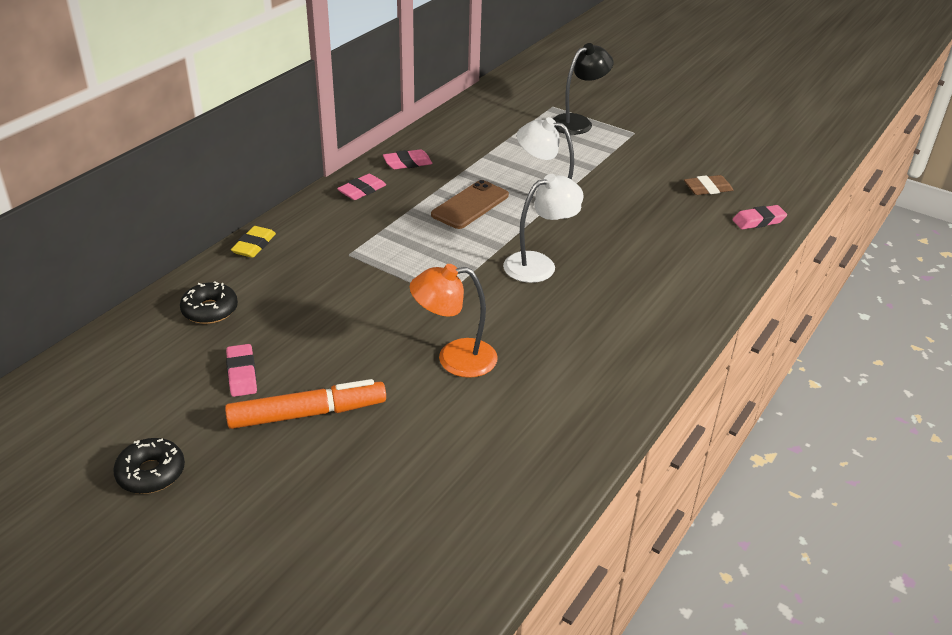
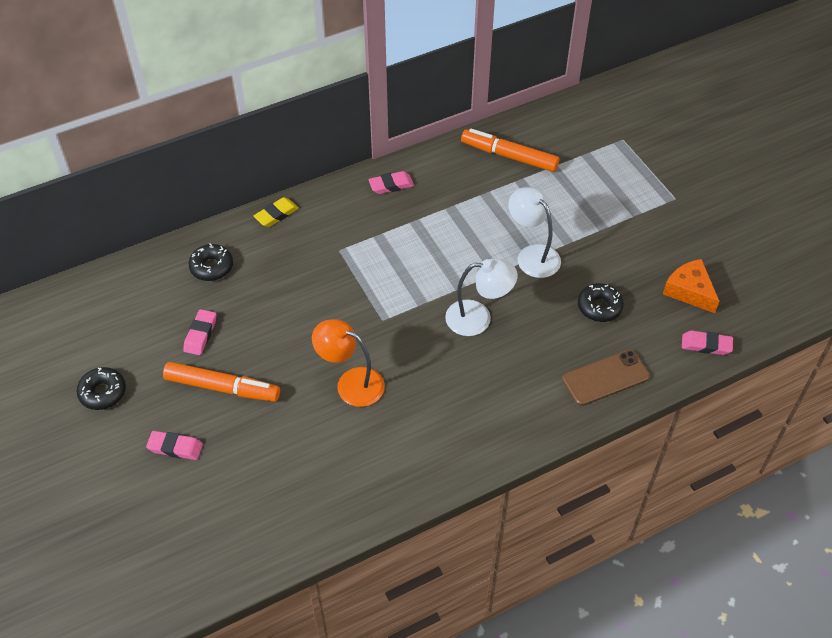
camera: 30 degrees right, 15 degrees up
pink eraser [383,149,432,169] -> pink eraser moved to [146,431,203,460]
brown phone [431,180,509,229] -> brown phone moved to [562,350,650,406]
black lamp [553,43,613,135] -> none
brown eraser [684,175,733,195] -> orange cheese [663,259,719,313]
none -> orange marker [461,129,559,172]
none -> black donut [578,283,624,322]

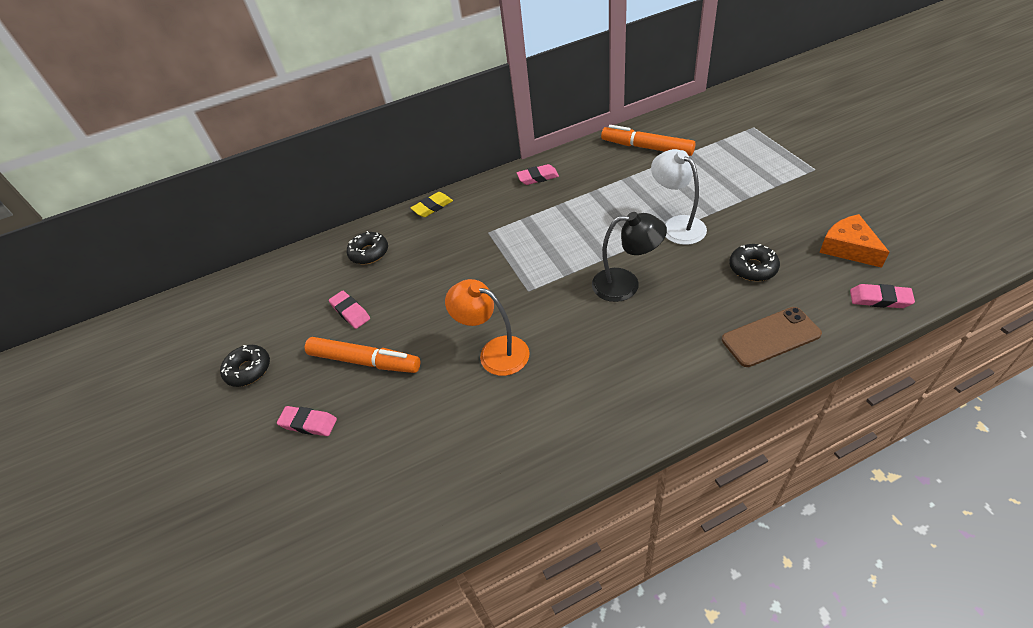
camera: 10 degrees right, 5 degrees down
pink eraser [183,309,216,355] -> pink eraser turned 60 degrees counterclockwise [329,291,370,329]
white lamp [445,258,518,336] -> black lamp [592,212,667,302]

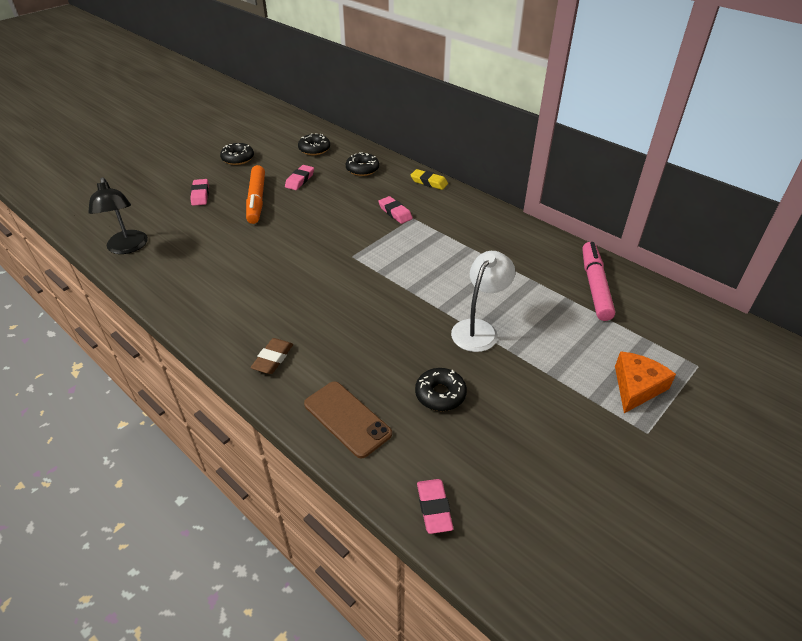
camera: 60 degrees right, 5 degrees down
orange lamp [445,279,530,376] -> none
pink eraser [517,164,559,185] -> pink eraser moved to [378,196,413,224]
black lamp [592,212,667,302] -> black lamp moved to [88,178,148,254]
orange marker [601,125,696,156] -> pink marker [582,242,615,321]
orange cheese [819,214,889,268] -> orange cheese moved to [615,351,676,413]
none -> brown eraser [250,338,293,374]
none -> black donut [298,133,330,155]

